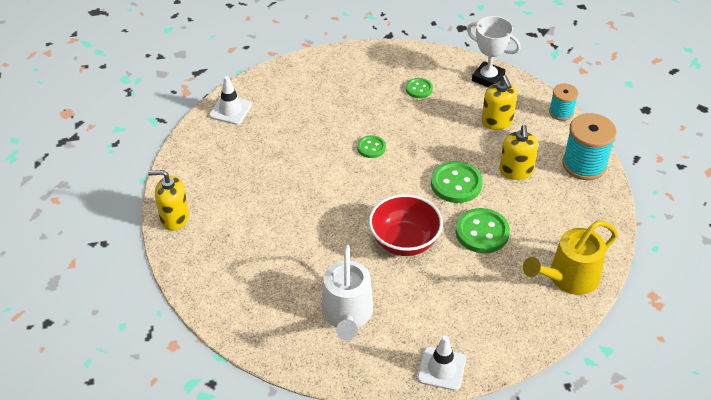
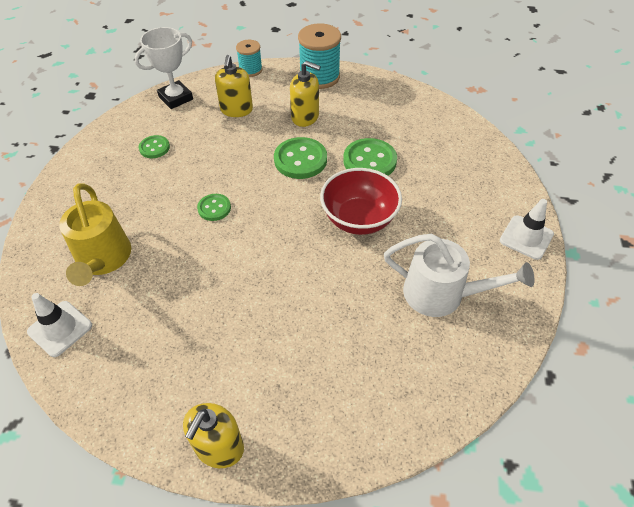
camera: 70 degrees left, 5 degrees up
yellow soap dispenser [481,75,517,130] -> yellow soap dispenser turned 90 degrees clockwise [215,55,253,117]
yellow watering can [523,221,618,295] -> yellow watering can moved to [59,183,131,286]

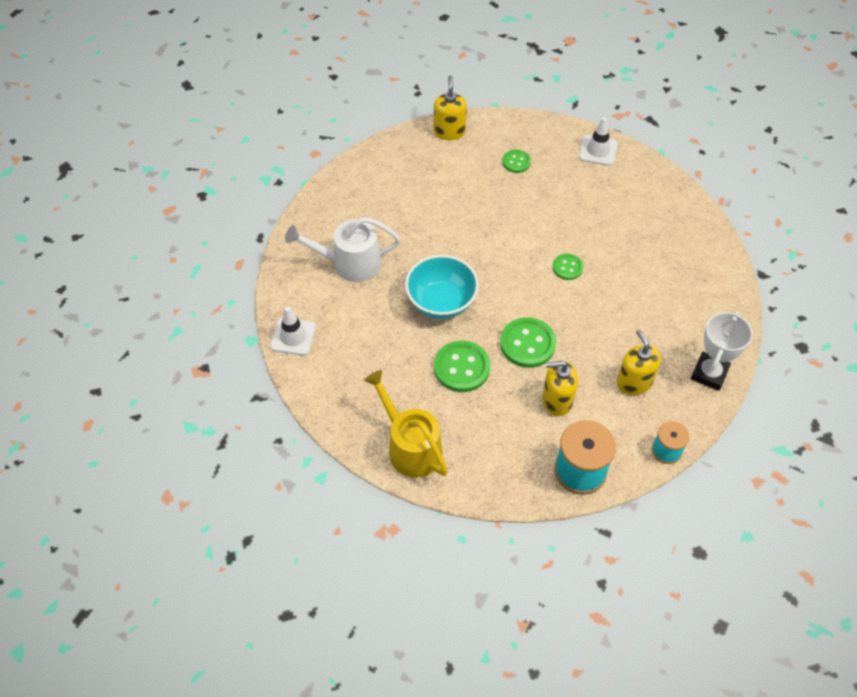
camera: 155 degrees right, 5 degrees up
yellow watering can [59,183,131,286] -> yellow watering can moved to [364,370,448,478]
green button [139,135,170,158] -> green button moved to [502,150,531,173]
red bowl [320,168,402,235] -> turquoise bowl [405,255,479,319]

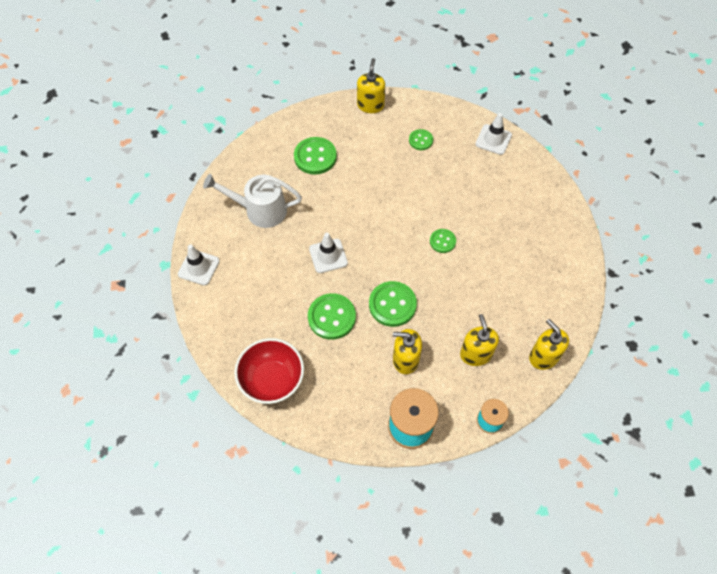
camera: 10 degrees right, 5 degrees up
yellow watering can [364,370,448,478] -> red bowl [234,338,304,404]
turquoise bowl [405,255,479,319] -> white traffic cone [309,233,348,273]
white trophy [691,311,753,391] -> yellow soap dispenser [529,319,569,370]
none -> green button [294,137,337,175]

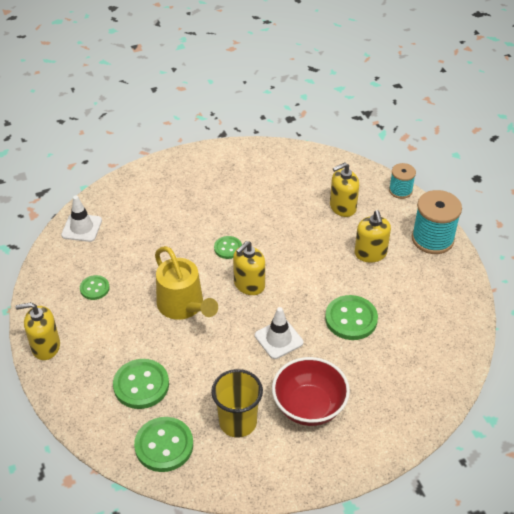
camera: 105 degrees left, 15 degrees down
white traffic cone [178,245,220,286] -> none
white watering can [203,174,302,228] -> yellow cup [211,369,263,438]
red bowl [234,338,304,404] -> red bowl moved to [272,357,350,426]
green button [369,281,417,327] -> green button moved to [134,417,193,472]
yellow soap dispenser [529,319,569,370] -> yellow soap dispenser moved to [233,241,265,295]
none -> yellow watering can [155,246,218,320]

